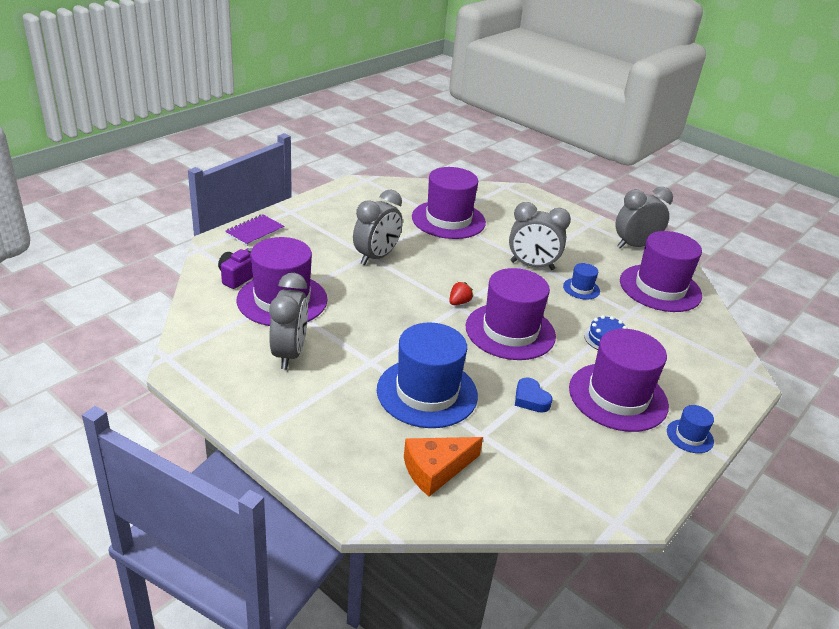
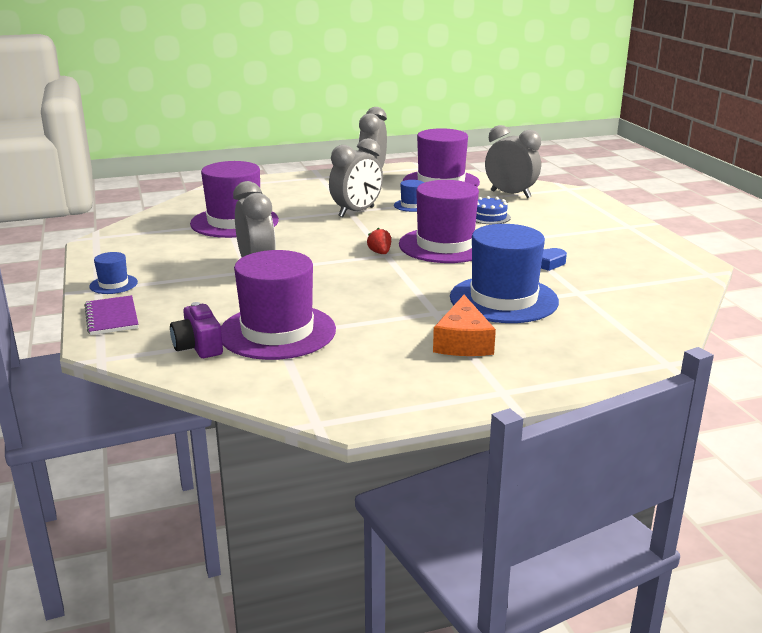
camera: 55 degrees left, 10 degrees down
grey clock [269,273,308,369] -> grey clock moved to [485,125,541,198]
orange cheese [404,437,483,497] -> orange cheese moved to [433,295,496,356]
purple hat [569,329,669,432] -> none
blue hat [667,405,714,453] -> blue hat moved to [89,252,138,294]

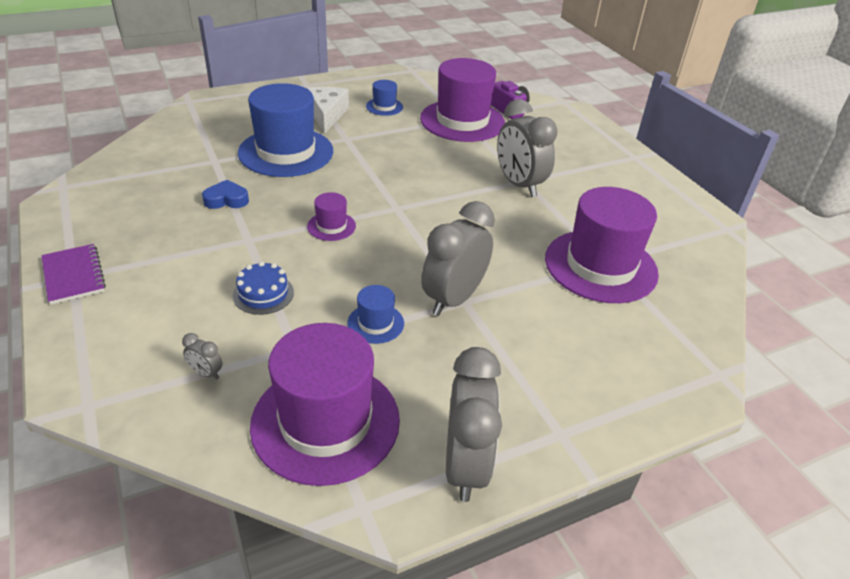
camera: 170 degrees right, 15 degrees up
purple notebook [84,295,139,335] -> purple notebook moved to [42,244,106,305]
blue hat [89,252,138,294] -> blue hat moved to [366,80,403,116]
red strawberry [367,228,391,254] -> none
purple hat [399,180,479,263] -> purple hat [307,192,356,241], size x0.45
orange cheese [433,295,496,356] -> white cheese [306,87,349,134]
grey clock [485,125,541,198] -> grey clock [182,333,223,380], size x0.41

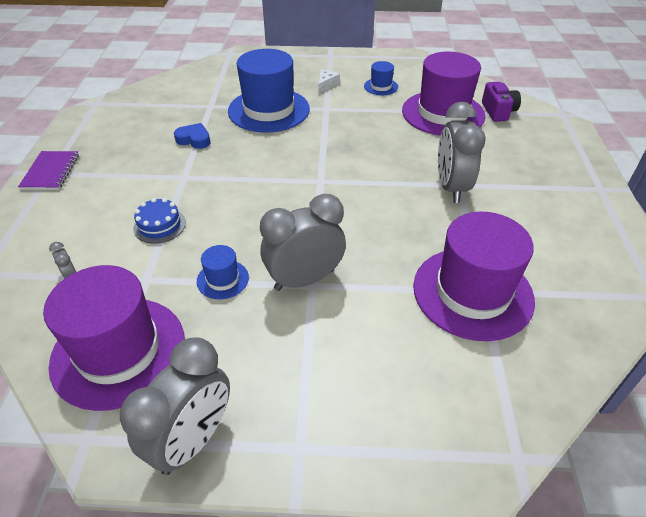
camera: 30 degrees right, 5 degrees up
white cheese [306,87,349,134] -> white cheese [318,70,340,94], size x0.56
purple hat [307,192,356,241] -> none

